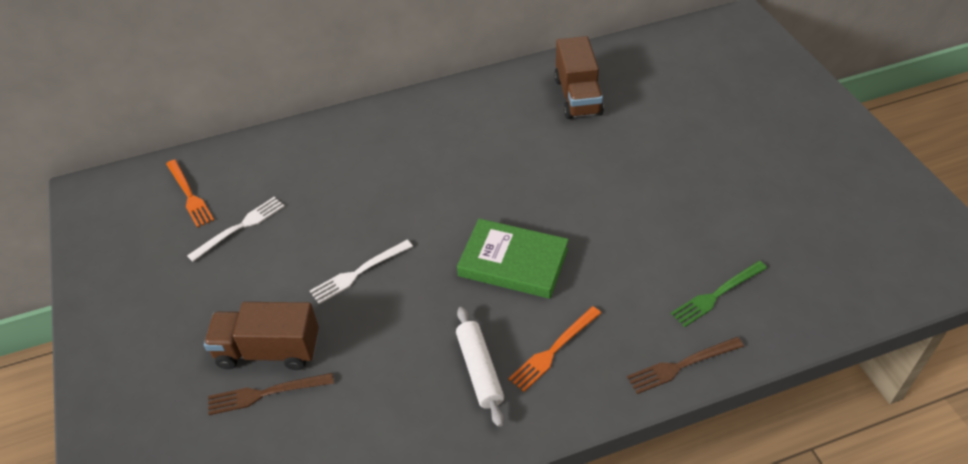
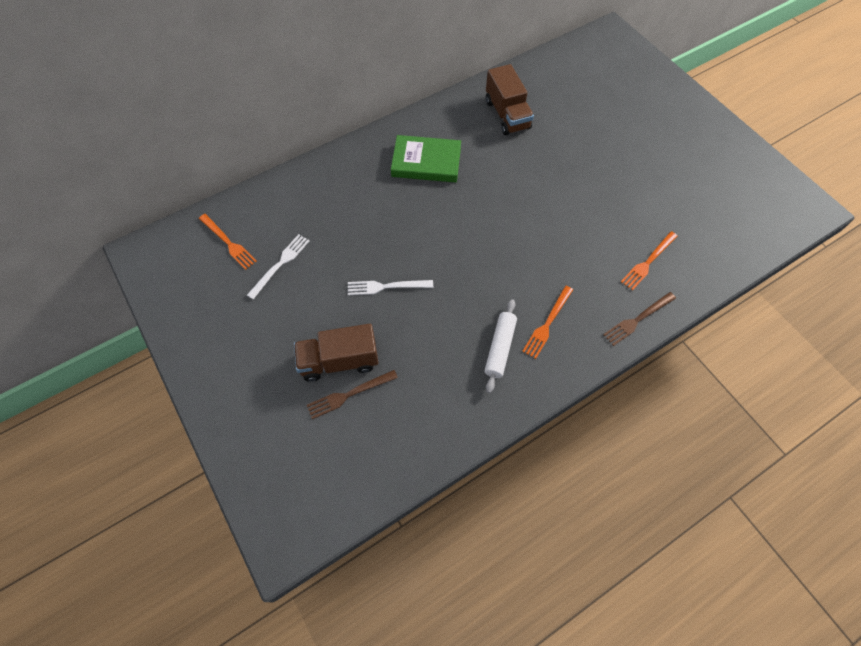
camera: 15 degrees left, 15 degrees up
white fork [310,240,413,304] -> white fork turned 45 degrees clockwise [348,280,433,295]
white rolling pin [456,307,504,427] -> white rolling pin turned 45 degrees clockwise [484,299,517,393]
green book [457,219,569,299] -> green book moved to [391,135,461,183]
green fork [671,261,767,327] -> orange fork [621,231,678,290]

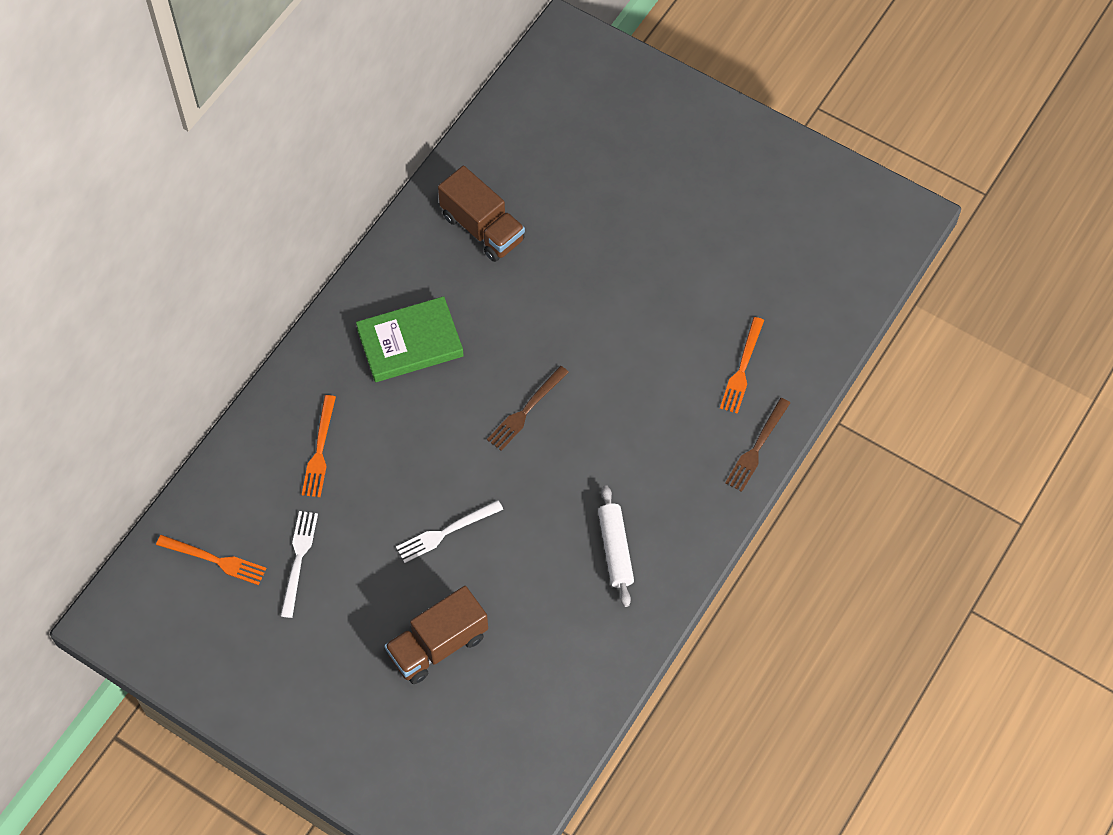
camera: 25 degrees left, 0 degrees up
brown fork [307,370,398,419] -> brown fork moved to [487,366,569,451]
orange fork [522,286,573,359] -> orange fork moved to [302,395,336,497]

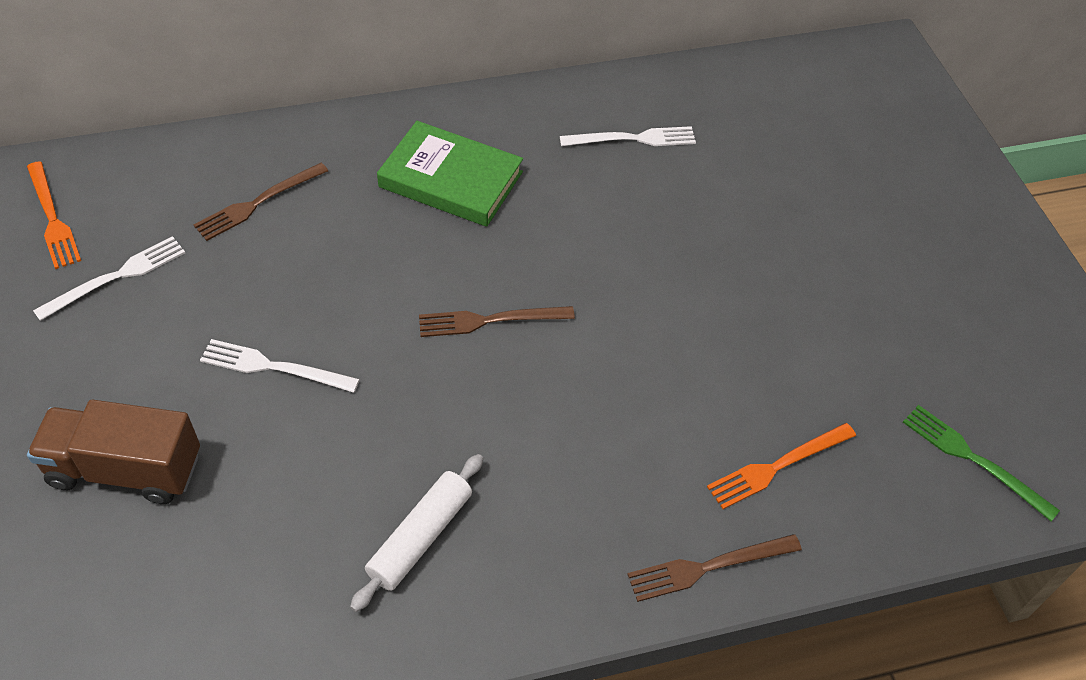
camera: 40 degrees right, 10 degrees down
orange fork [302,395,336,497] -> brown fork [194,163,328,241]
brown truck [438,166,525,262] -> white fork [560,126,696,146]
none -> green fork [903,405,1060,521]

